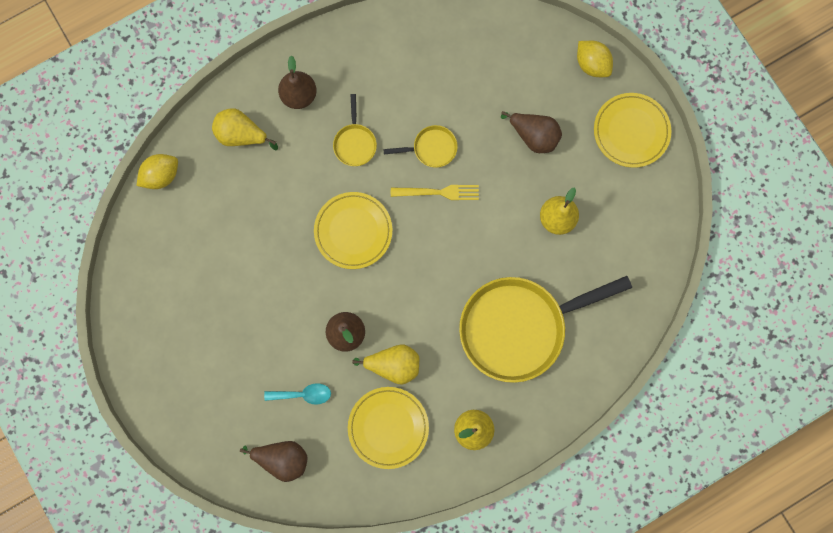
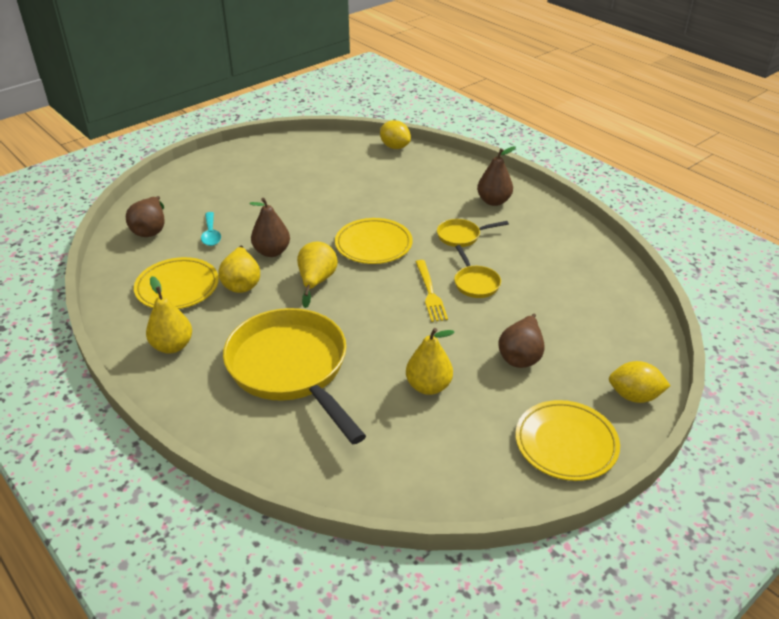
camera: 80 degrees right, 40 degrees down
yellow pear [212,108,278,150] -> yellow pear moved to [297,242,338,308]
yellow lemon [577,41,613,77] -> yellow lemon turned 60 degrees clockwise [609,361,671,403]

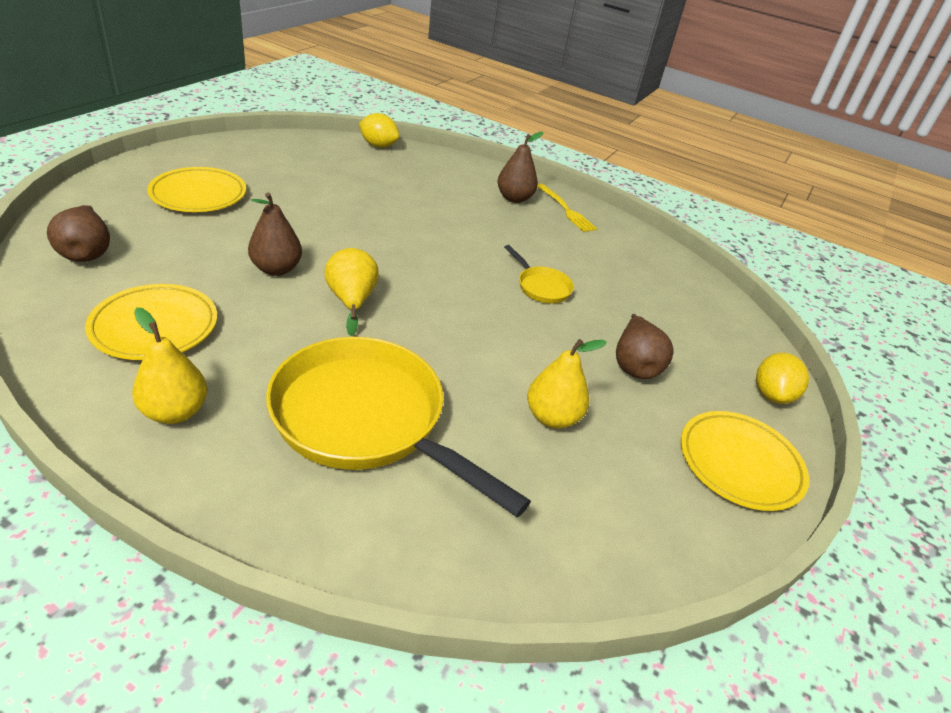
camera: 25 degrees left, 0 degrees up
turquoise spoon [201,212,221,246] -> none
yellow pear [218,246,260,293] -> none
yellow plate [335,218,412,264] -> yellow plate moved to [147,167,246,212]
yellow fork [416,260,448,322] -> yellow fork moved to [537,184,597,232]
yellow pan [437,219,509,247] -> none
yellow lemon [609,361,671,403] -> yellow lemon turned 60 degrees counterclockwise [756,353,809,404]

